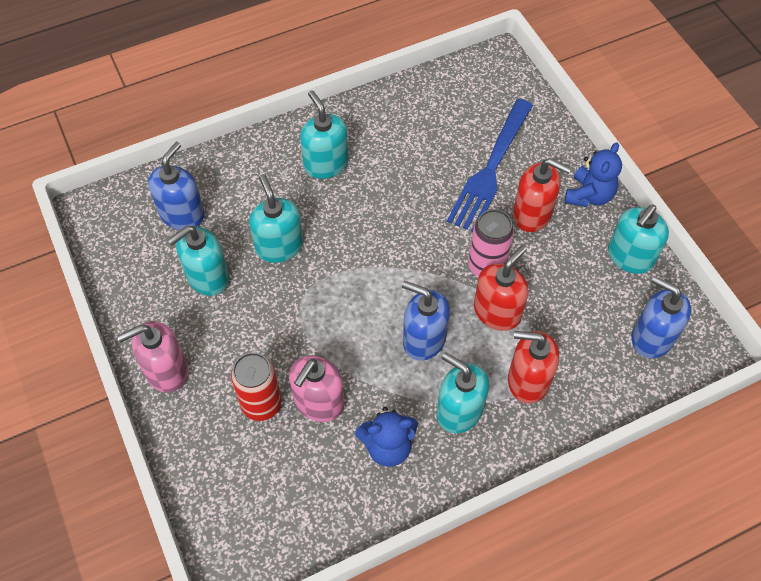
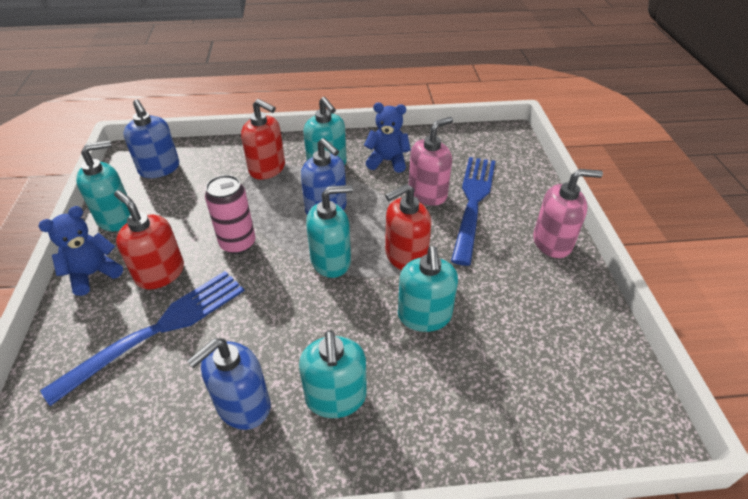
camera: 160 degrees left, 15 degrees down
blue soap dispenser [148,142,205,230] -> blue soap dispenser moved to [187,338,270,430]
turquoise soap dispenser [168,226,229,296] -> turquoise soap dispenser moved to [306,185,353,278]
red can [231,352,282,421] -> blue fork [451,157,495,266]
red soap dispenser [474,245,529,331] -> red soap dispenser moved to [385,184,431,270]

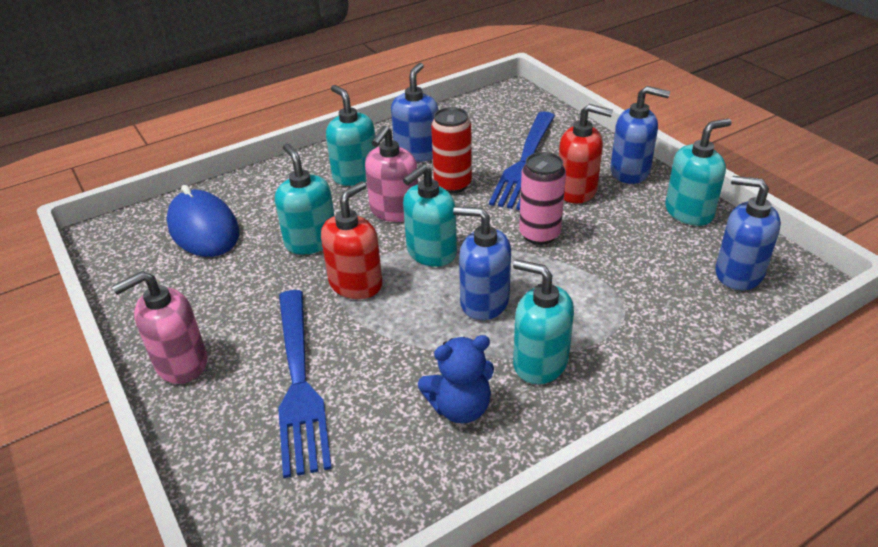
camera: 155 degrees right, 5 degrees down
blue teddy bear [38,206,123,296] -> blue soap dispenser [610,86,670,184]
turquoise soap dispenser [76,140,131,232] -> turquoise soap dispenser turned 150 degrees counterclockwise [665,119,731,226]
red soap dispenser [241,99,285,180] -> none
pink soap dispenser [409,117,453,206] -> pink soap dispenser moved to [365,125,418,222]
none -> blue mouse [167,185,239,257]
none -> red can [431,107,472,193]

